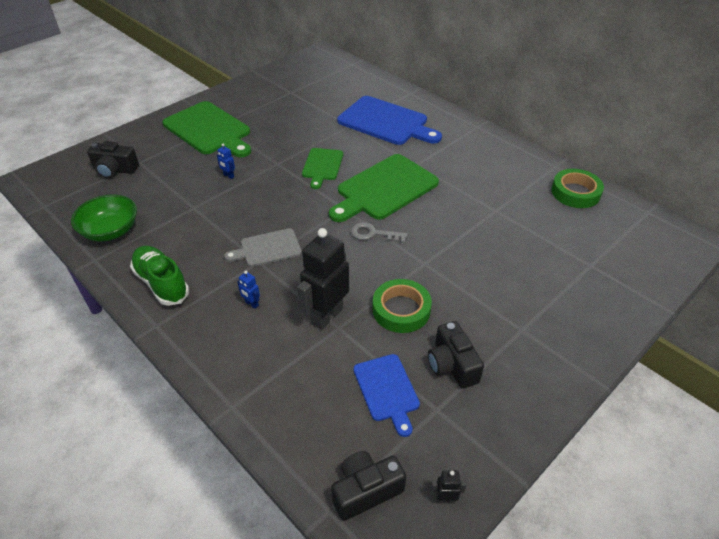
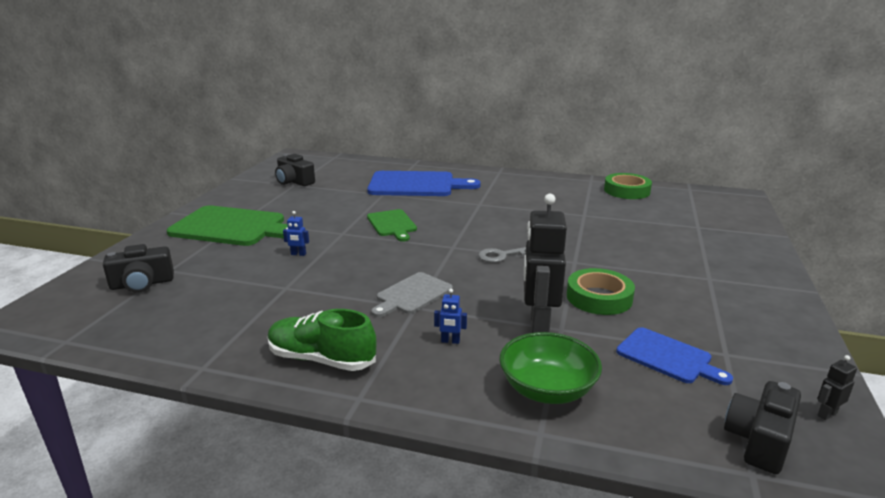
camera: 30 degrees left, 20 degrees down
green bowl [71,194,137,242] -> green bowl moved to [499,332,602,404]
green cutting board [329,154,439,222] -> none
black camera [428,321,484,389] -> black camera moved to [275,154,315,186]

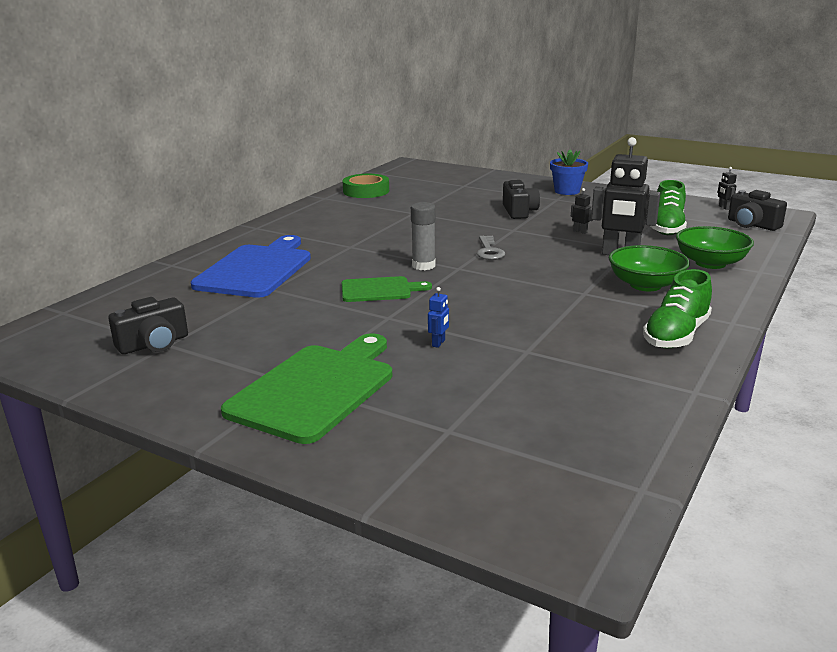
camera: 75 degrees left, 0 degrees up
black camera [103,244,174,293] -> black camera moved to [503,180,540,219]
grey cutting board [371,272,453,317] -> none
blue robot [434,289,467,344] -> green bowl [609,245,690,291]
green tape [567,268,635,315] -> black robot [571,188,593,234]
blue cutting board [616,327,733,385] -> green shoe [650,180,687,235]
none -> grey glue stick [411,202,436,270]
none -> blue flower pot [550,150,588,195]

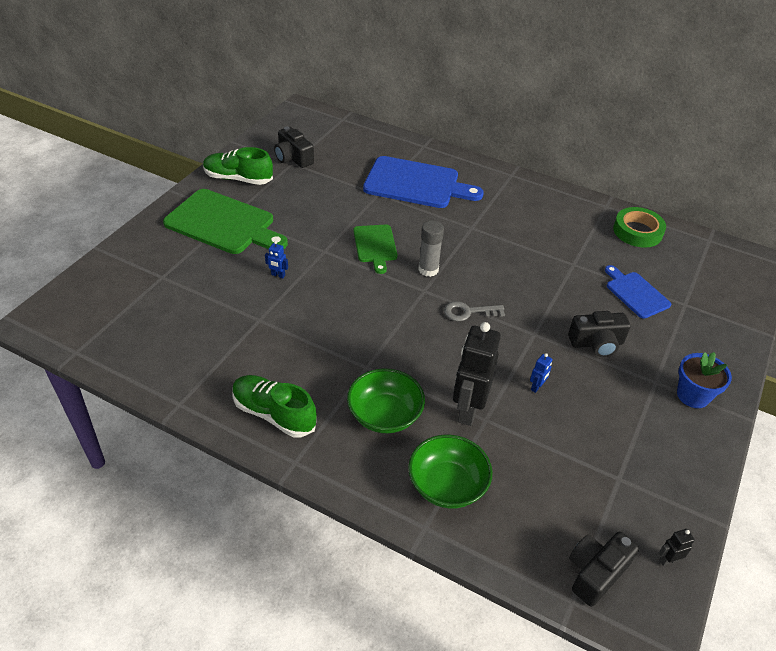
camera: 85 degrees right, 20 degrees up
black robot [571,188,593,234] -> blue robot [530,353,552,393]
green shoe [650,180,687,235] -> green shoe moved to [203,147,273,185]
none -> blue cutting board [605,265,671,319]

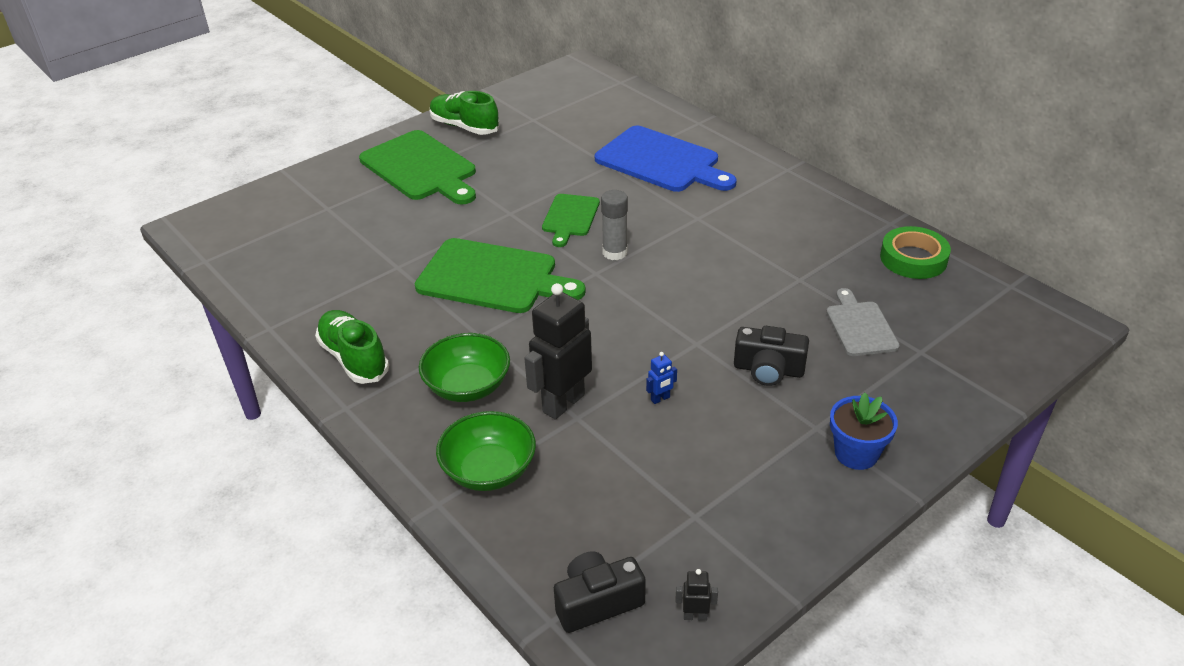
camera: 25 degrees right, 5 degrees down
blue robot [265,241,288,278] -> none
black camera [274,127,314,168] -> none
grey key [444,301,505,321] -> none
blue cutting board [605,265,671,319] -> grey cutting board [826,288,900,356]
none -> green cutting board [415,238,586,313]

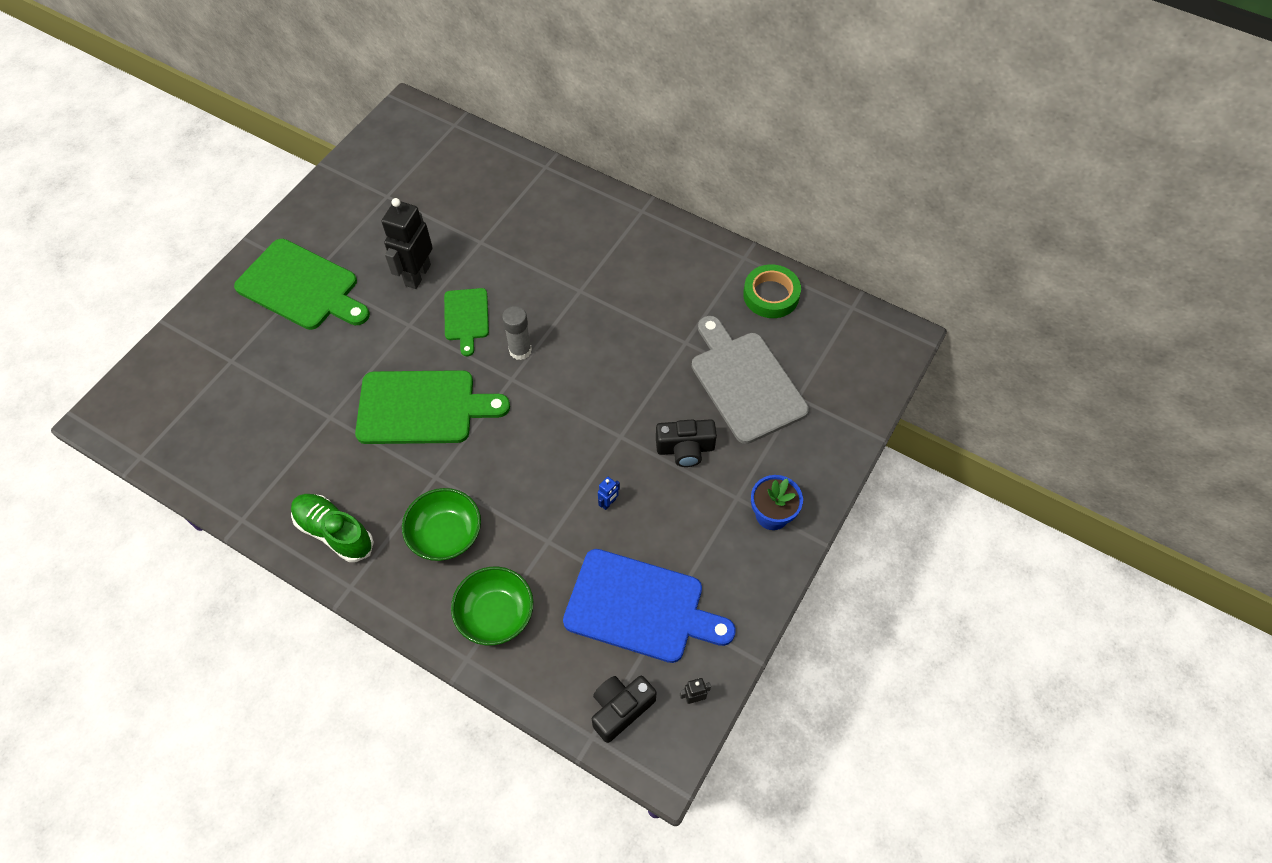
camera: 20 degrees left, 20 degrees up
green shoe [430,91,500,135] -> none
black robot [524,283,592,419] -> black robot moved to [382,198,433,289]
blue cutting board [595,126,737,192] -> blue cutting board moved to [563,549,736,663]
grey cutting board [826,288,900,356] -> grey cutting board [692,316,809,444], size x1.79

